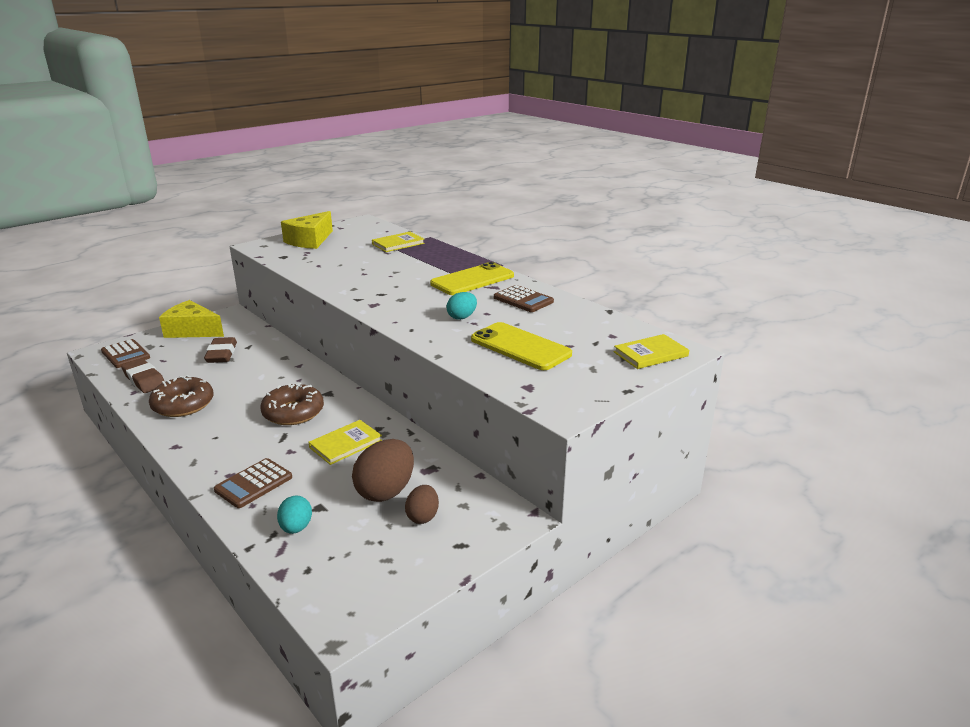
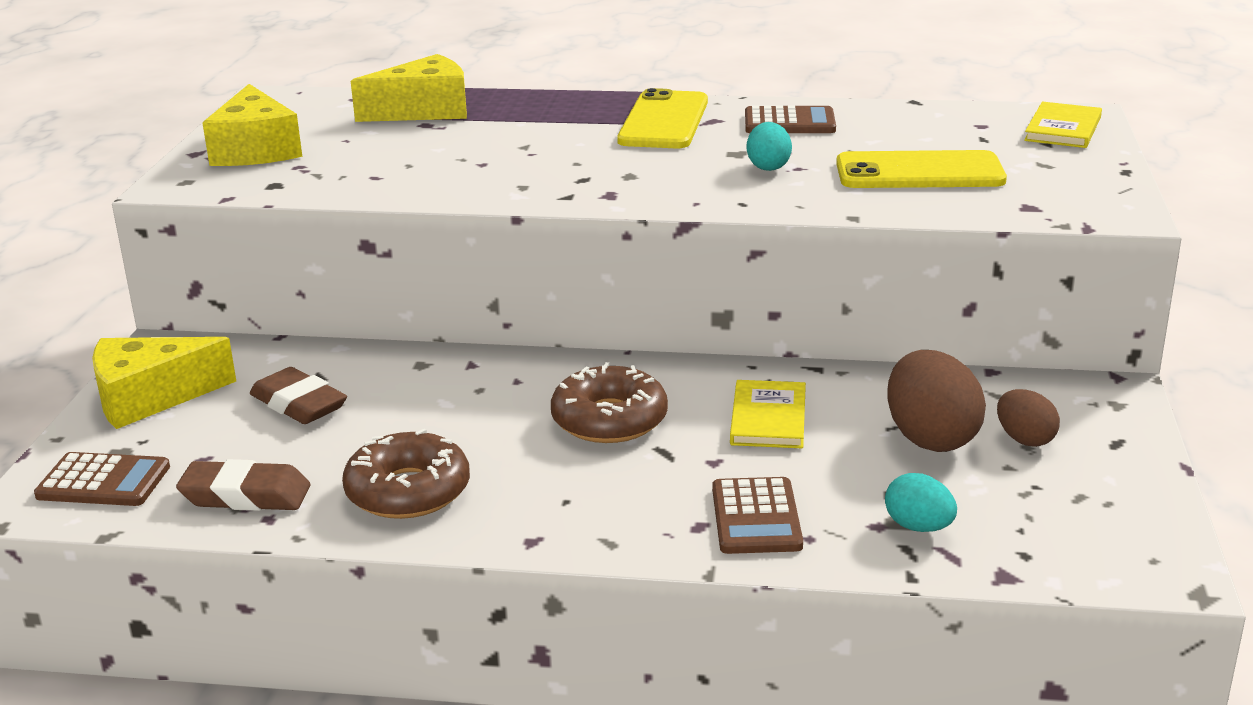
camera: 40 degrees left, 0 degrees up
yellow book [372,232,425,252] -> yellow cheese [351,54,467,122]

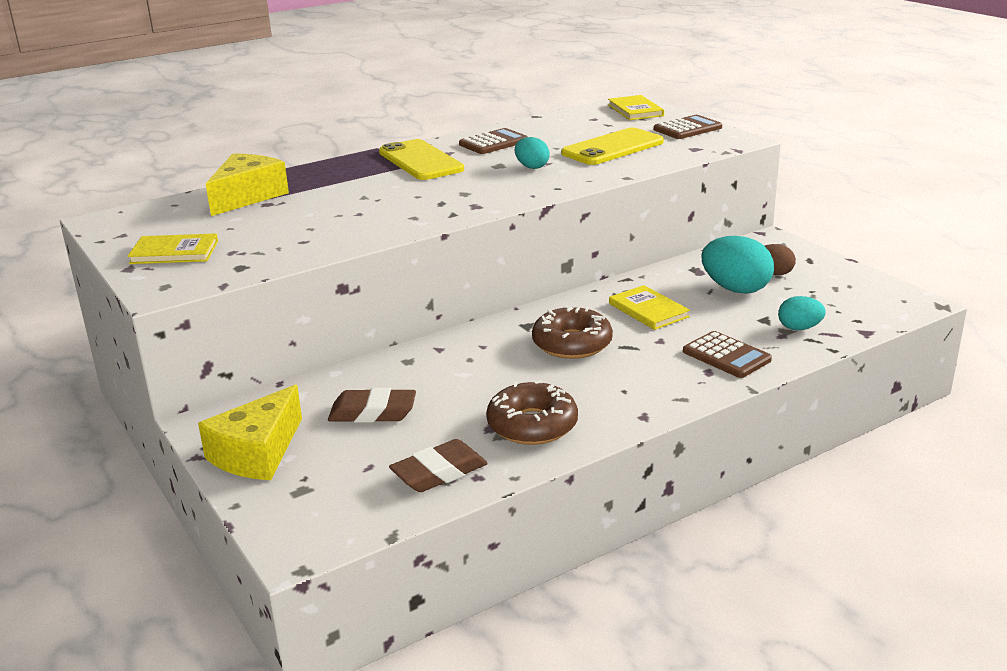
camera: 40 degrees left, 0 degrees up
brown calculator [34,452,170,506] -> brown calculator moved to [654,115,722,139]
yellow cheese [203,84,302,166] -> yellow book [128,233,218,264]
brown egg [887,350,986,452] -> turquoise egg [702,236,774,294]

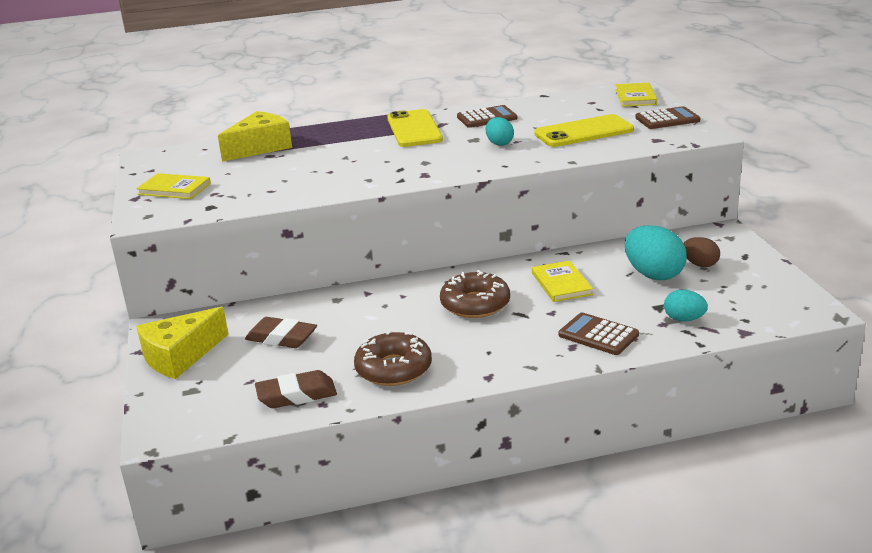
camera: 20 degrees right, 0 degrees up
brown calculator [683,331,772,378] -> brown calculator turned 150 degrees clockwise [559,313,639,355]

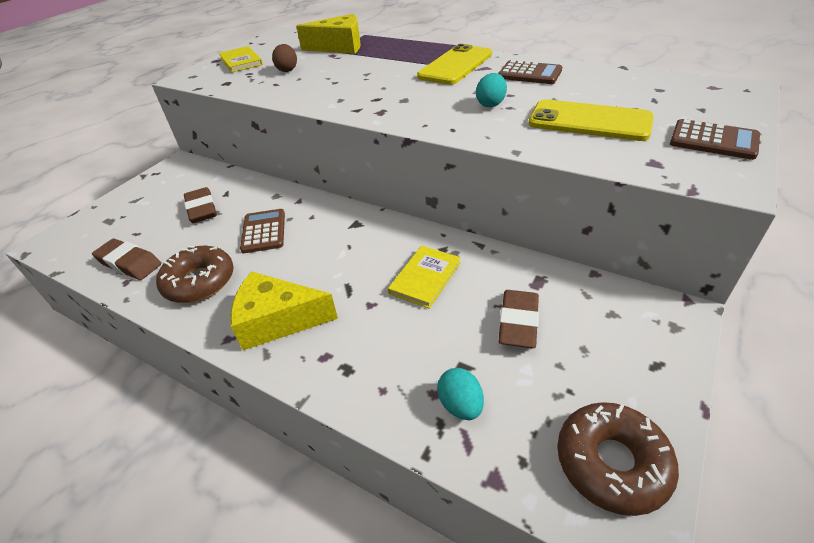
camera: 45 degrees right, 15 degrees up
yellow cheese [136,307,229,379] -> yellow cheese moved to [230,271,338,350]
brown donut [440,270,510,318] -> brown donut moved to [557,402,679,516]
brown calculator [559,313,639,355] -> brown calculator moved to [240,209,285,253]
yellow book [616,83,657,107] -> none
turquoise egg [625,225,687,280] -> brown eraser [498,290,539,348]
brown egg [683,237,720,267] -> brown egg moved to [272,44,297,72]

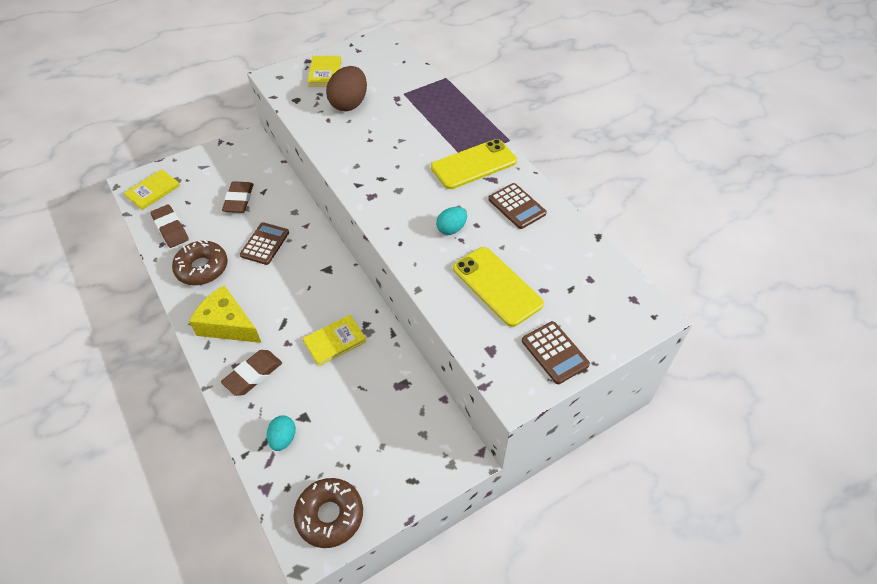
camera: 25 degrees right, 10 degrees up
brown egg [272,44,297,72] -> brown egg [326,66,367,111], size x1.74
yellow cheese [296,14,361,54] -> none
brown eraser [498,290,539,348] -> brown eraser moved to [221,350,282,396]
none -> yellow book [124,169,180,210]

